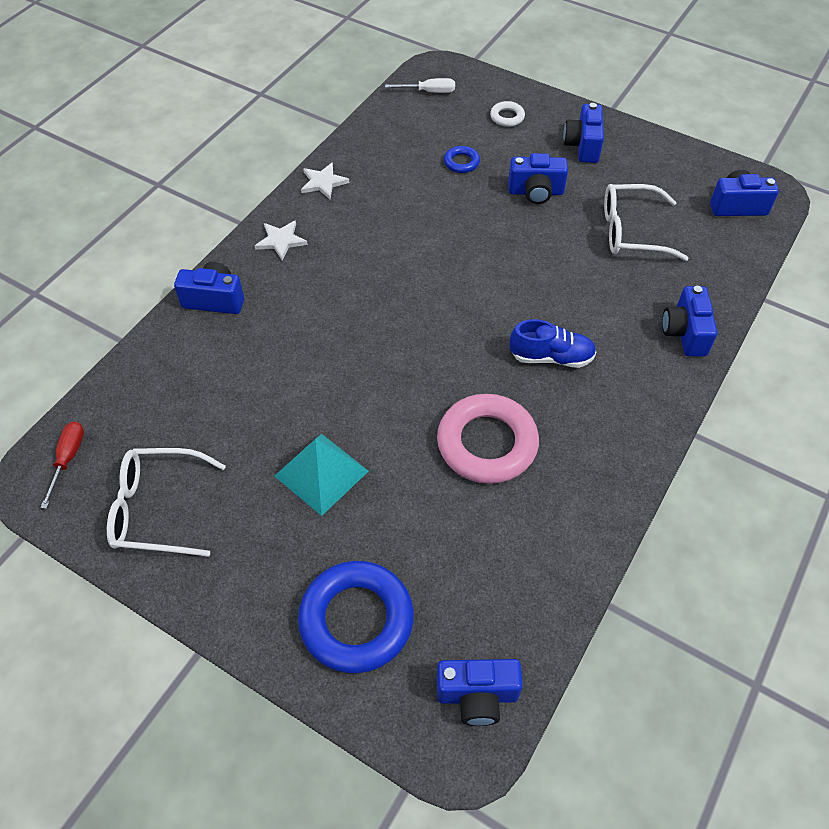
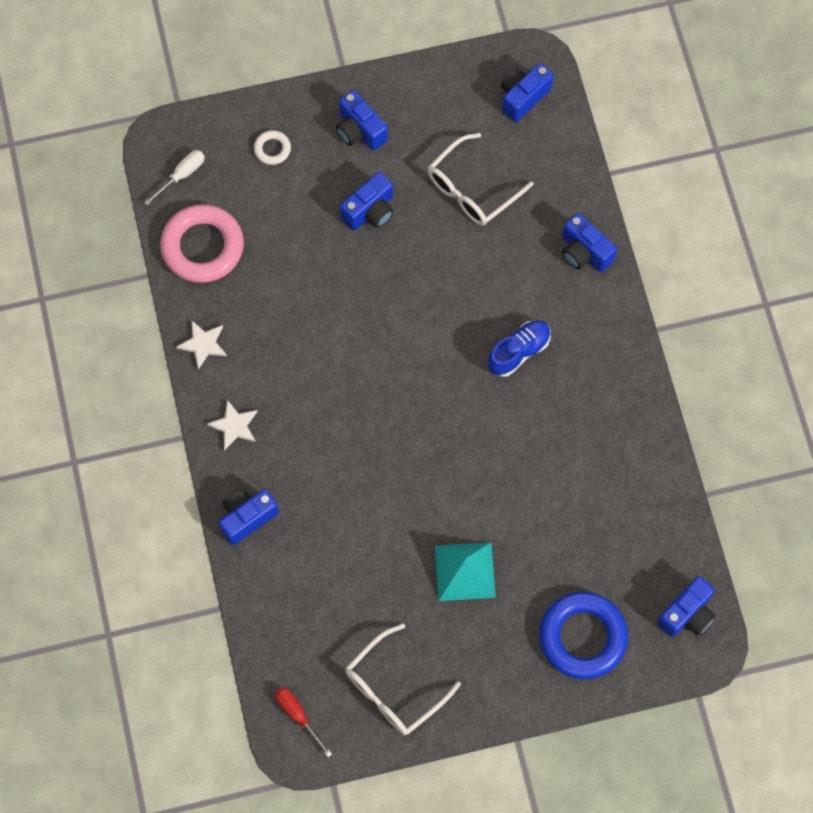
camera: 45 degrees left, 15 degrees up
pink ring [437,394,539,484] -> pink ring moved to [160,204,244,283]
blue ring [444,146,480,173] -> none

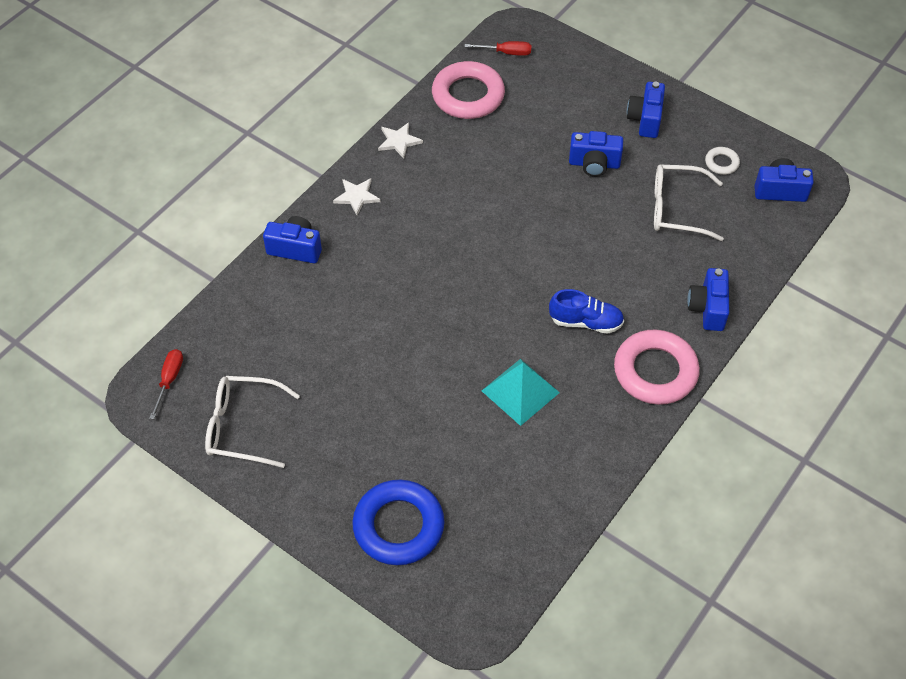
camera: 50 degrees right, 15 degrees down
white screwdriver [144,150,205,206] -> red screwdriver [464,41,531,56]
white ring [254,130,291,165] -> white ring moved to [705,147,740,175]
turquoise pyramid [435,542,496,601] -> turquoise pyramid moved to [482,359,560,426]
blue camera [657,576,716,637] -> none
none -> pink ring [614,329,700,405]

